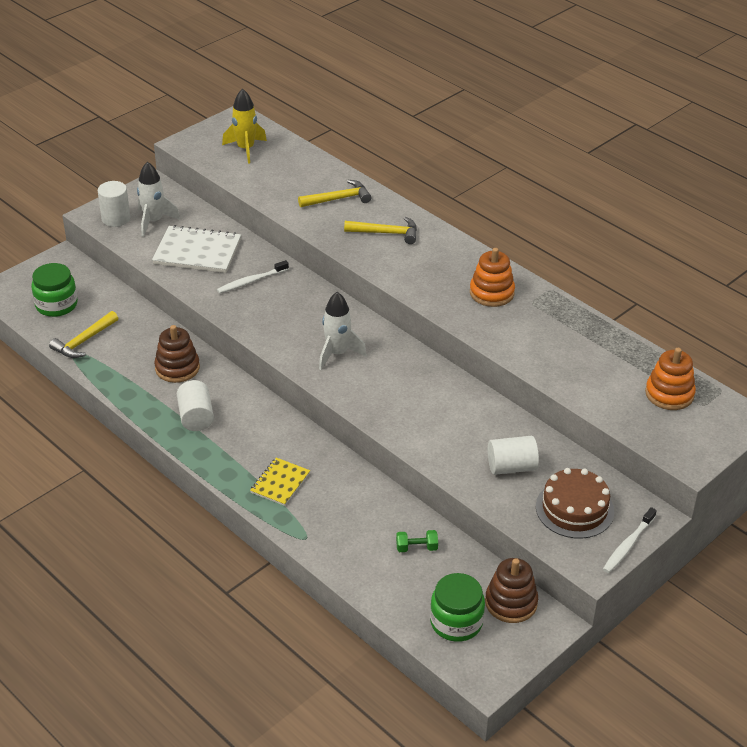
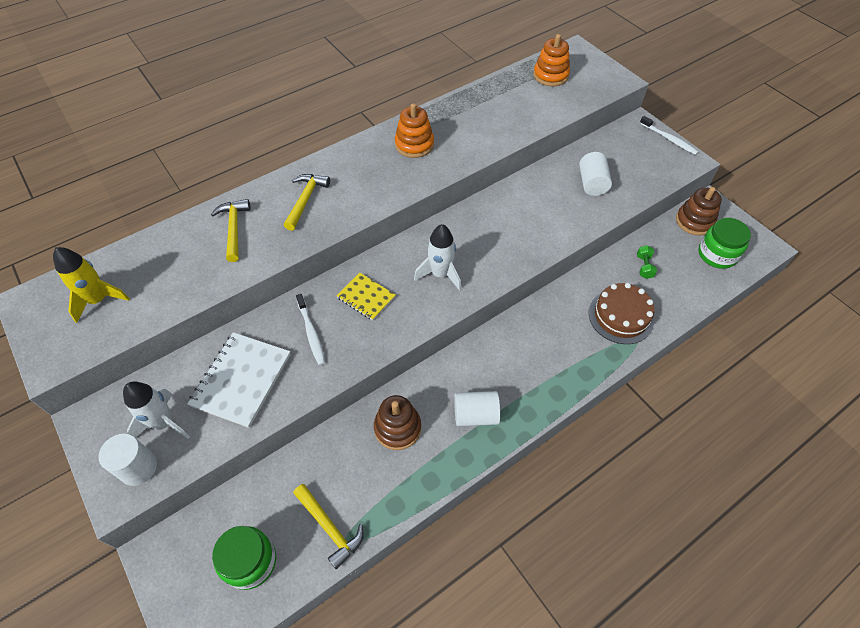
camera: 80 degrees left, 15 degrees up
yellow notebook [250,458,310,506] -> yellow notebook moved to [336,273,395,320]
brown cake [536,468,614,539] -> brown cake moved to [589,283,654,344]

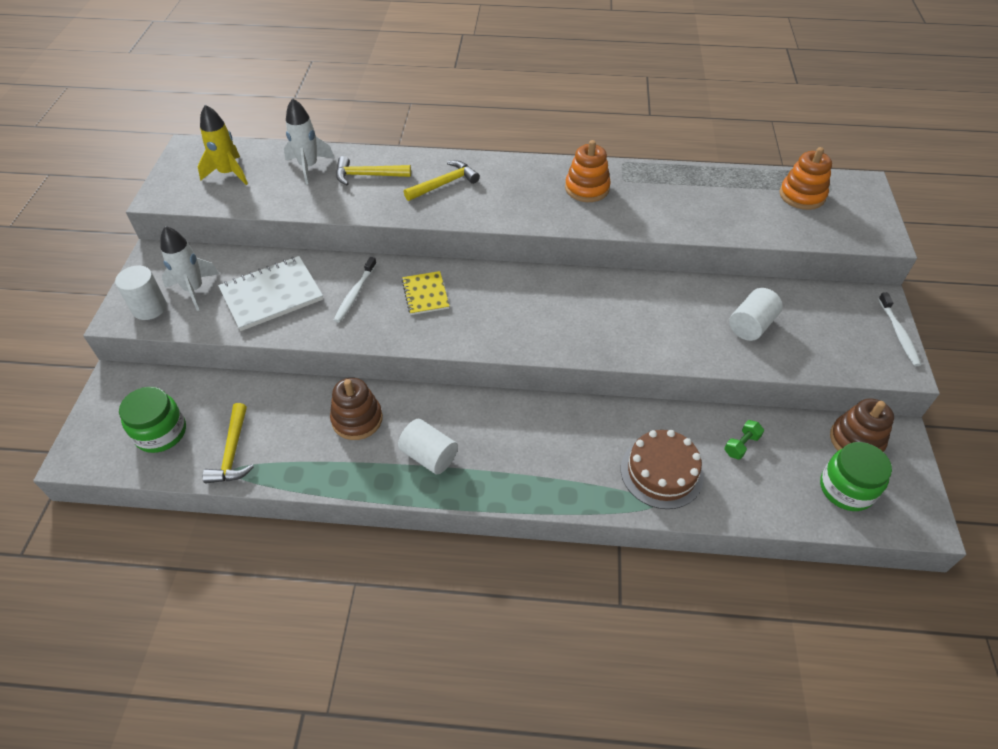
camera: 40 degrees right, 5 degrees down
yellow hammer [211,199,251,262] -> yellow hammer turned 120 degrees counterclockwise [336,156,411,185]
white rocket [414,224,461,291] -> white rocket moved to [284,98,334,184]

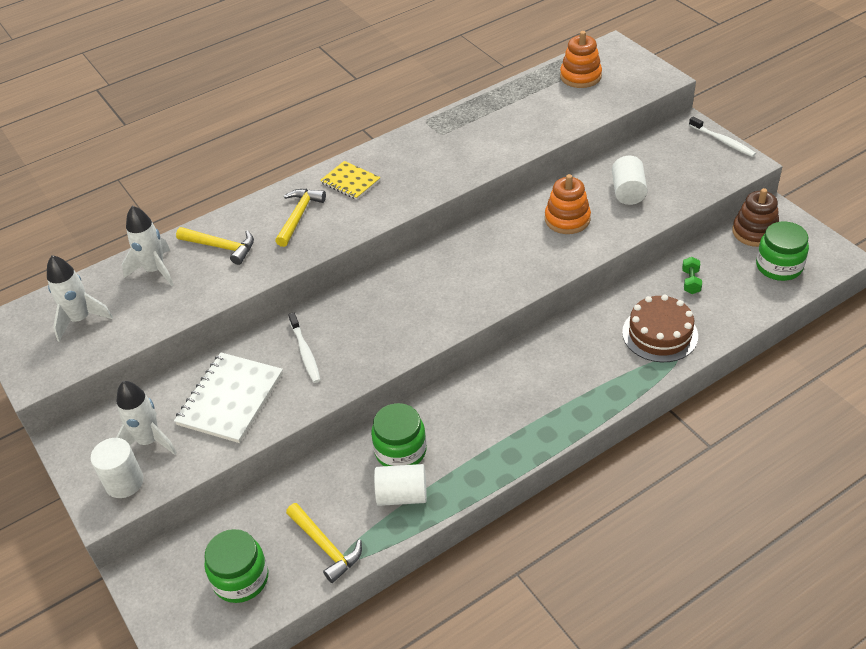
camera: 35 degrees left, 5 degrees down
yellow rocket [197,105,248,185] -> white rocket [47,255,113,342]
brown stacking toy [330,377,383,440] -> green jar [371,403,427,466]
yellow hammer [336,156,411,185] -> yellow hammer turned 120 degrees counterclockwise [176,227,254,265]
white cylinder [398,419,458,474] -> white cylinder moved to [374,464,427,506]
yellow notebook [402,271,450,315] -> yellow notebook moved to [320,161,381,200]
orange stacking toy [565,140,611,202] -> orange stacking toy moved to [545,174,591,234]

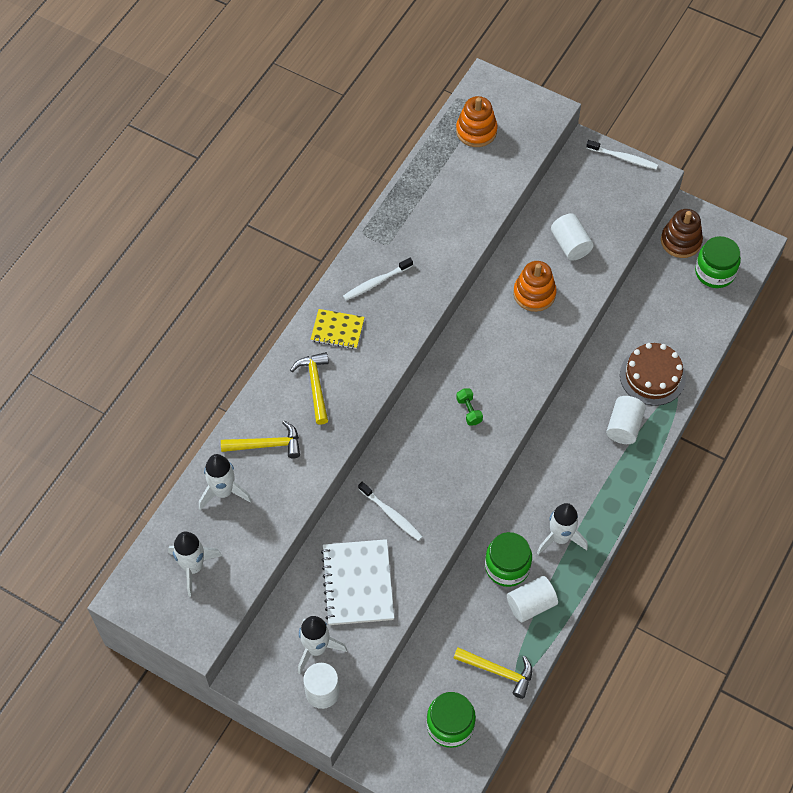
camera: 30 degrees left, 15 degrees up
green dumbbell [682,257,702,294] -> green dumbbell moved to [456,388,483,426]
none -> white toothbrush [343,258,413,300]
none -> white rocket [537,503,588,555]
none -> white cylinder [606,396,646,444]

